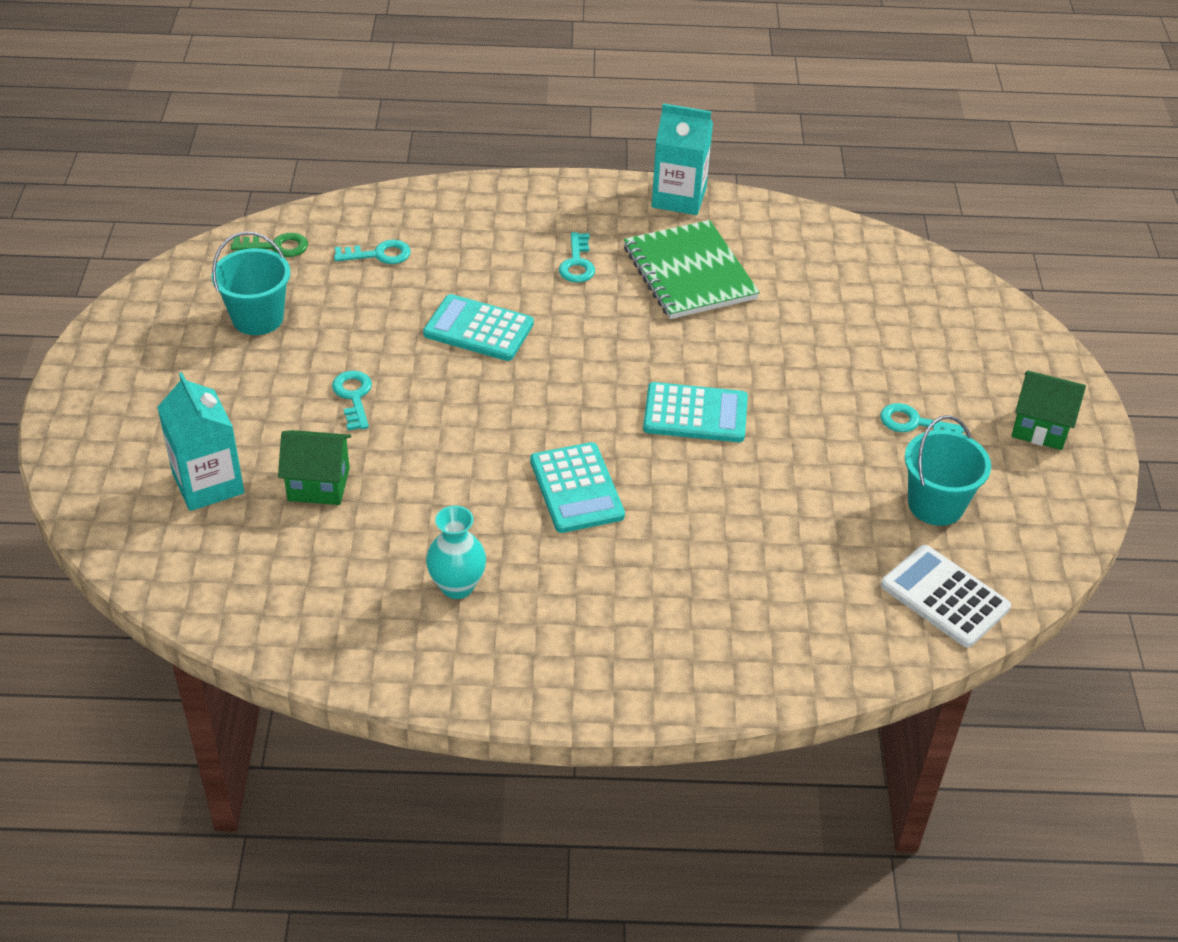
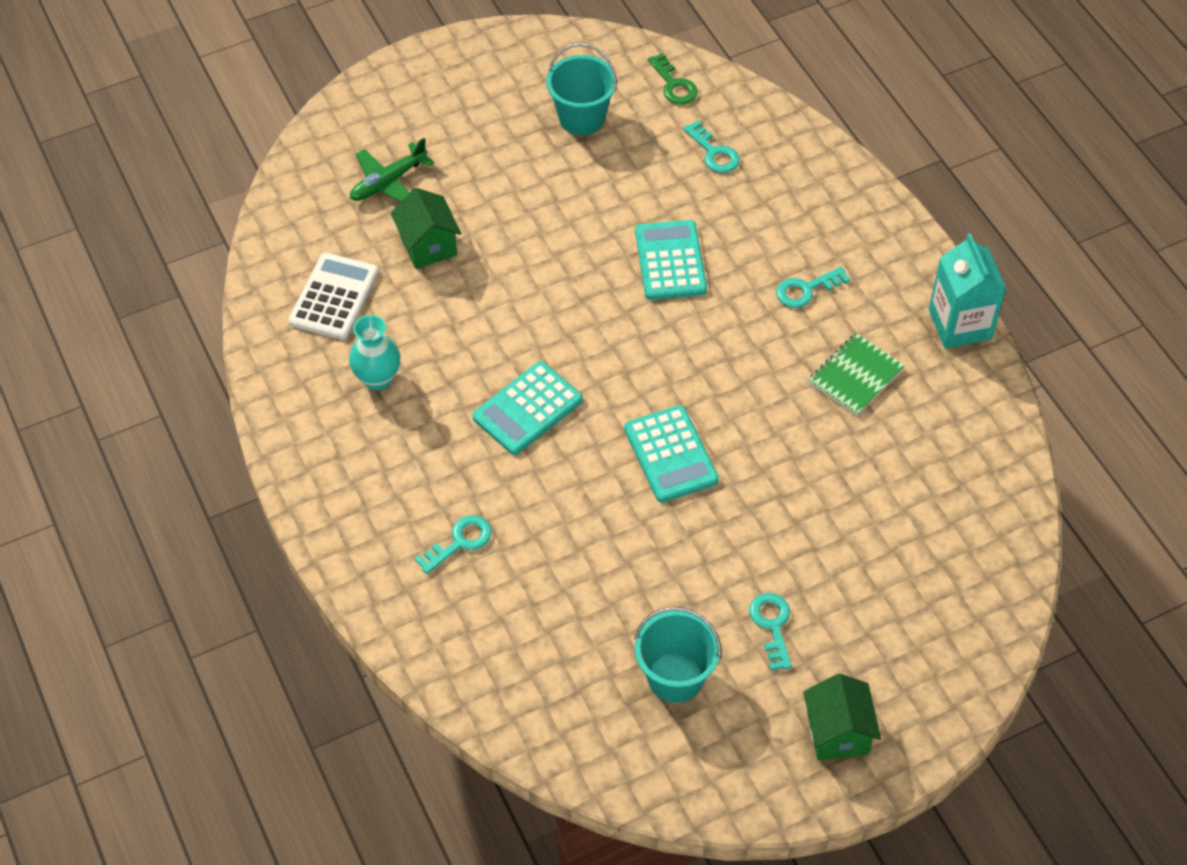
camera: 65 degrees right, 10 degrees up
turquoise carton [157,372,244,511] -> green plane [350,138,434,202]
turquoise key [332,371,372,431] -> turquoise key moved to [415,515,492,574]
green notebook [624,220,760,319] -> green notebook [809,333,905,416], size x0.62
white calculator [881,545,1011,648] -> white calculator moved to [289,253,379,340]

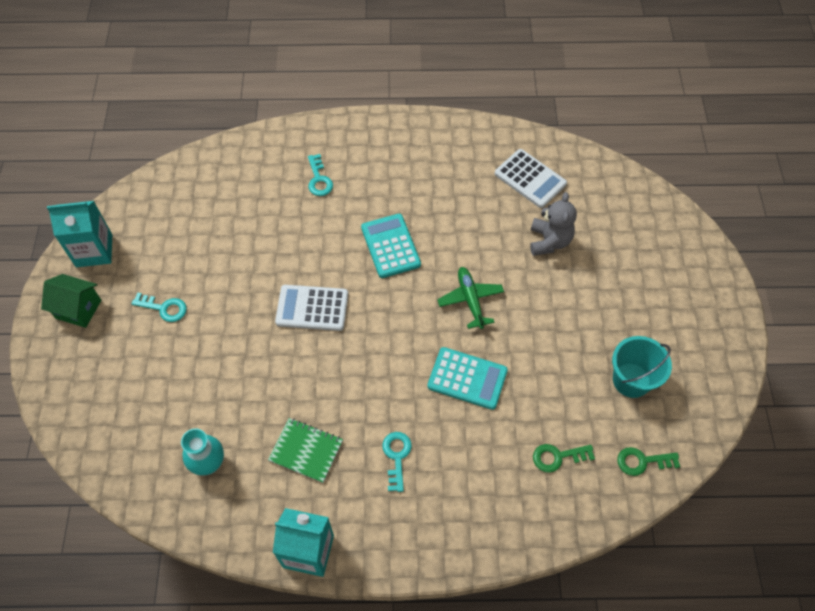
camera: 115 degrees right, 5 degrees up
turquoise vase [349,315,400,390] -> turquoise vase moved to [181,428,224,475]
green plane [350,138,434,202] -> green plane moved to [437,267,504,329]
green house [391,188,462,269] -> grey teddy bear [530,192,577,256]
turquoise calculator [624,405,719,503] -> white calculator [275,285,348,331]
turquoise bucket [634,607,721,703] -> none
turquoise key [683,120,740,173] -> green key [533,444,595,473]
green notebook [809,333,905,416] -> green notebook turned 45 degrees counterclockwise [268,418,343,483]
none -> turquoise carton [47,201,112,267]

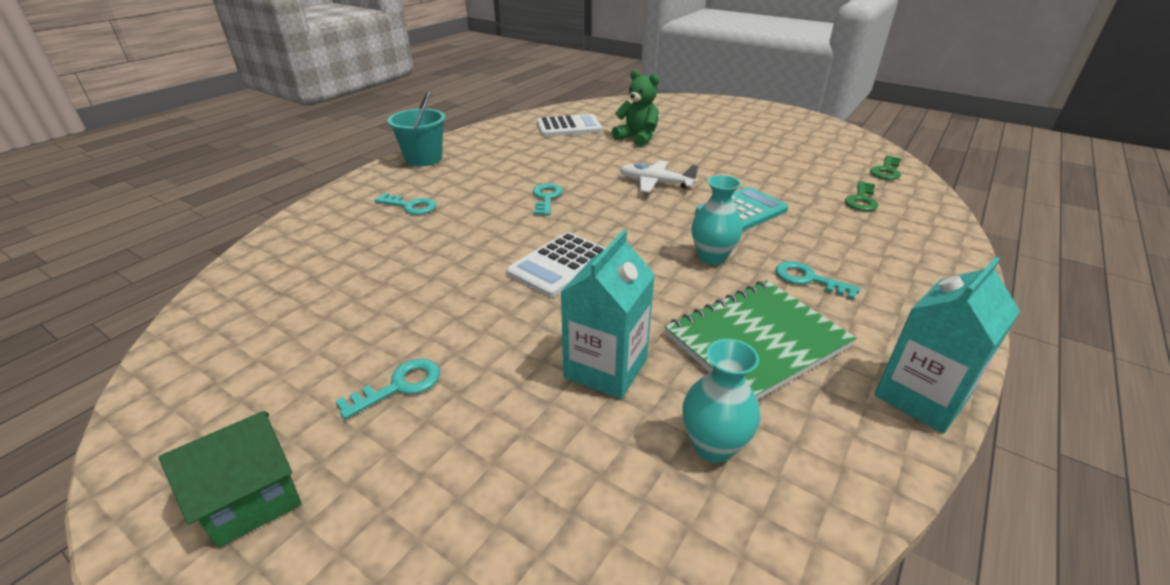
camera: 55 degrees left, 25 degrees down
turquoise carton [47,201,112,267] -> turquoise carton moved to [560,230,655,399]
green notebook [268,418,343,483] -> green notebook [664,280,857,400], size x1.62
turquoise calculator [361,214,421,278] -> turquoise key [533,183,563,215]
green plane [437,267,504,329] -> white plane [620,161,699,193]
grey teddy bear [530,192,577,256] -> green teddy bear [612,70,659,147]
turquoise bucket [612,336,672,398] -> turquoise bucket moved to [387,91,445,166]
none -> turquoise vase [692,175,743,265]

